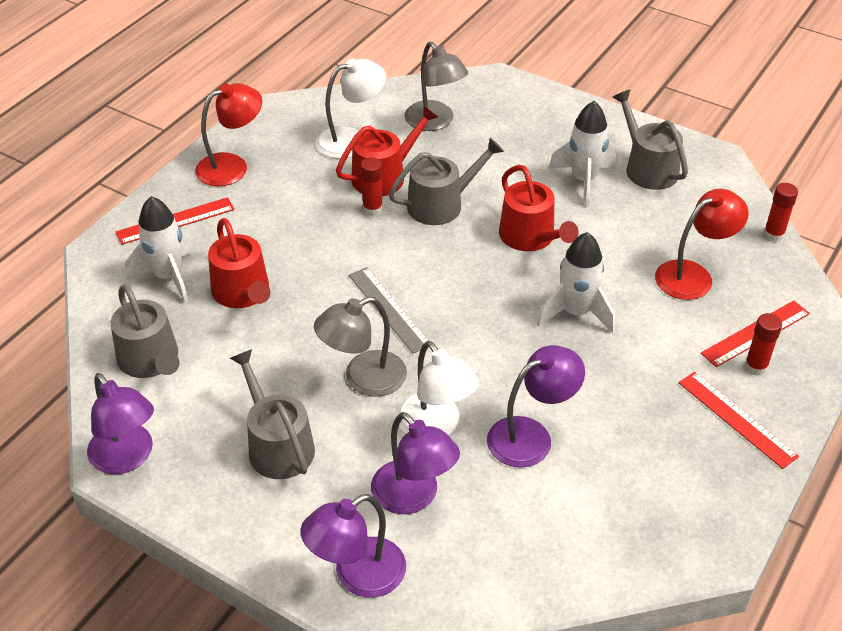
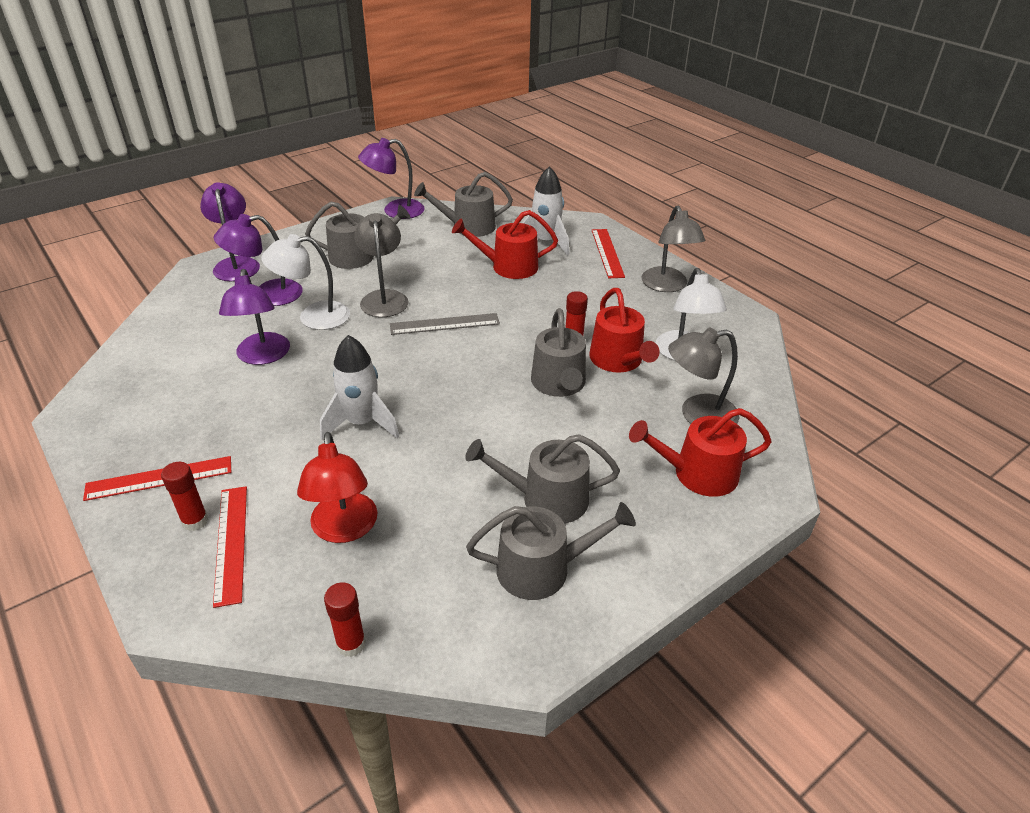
camera: 110 degrees right, 5 degrees down
red lamp [195,83,262,186] -> grey lamp [641,206,705,292]
red watering can [499,165,579,251] -> red watering can moved to [629,408,772,497]
white rocket [548,101,617,206] -> grey watering can [465,434,620,524]

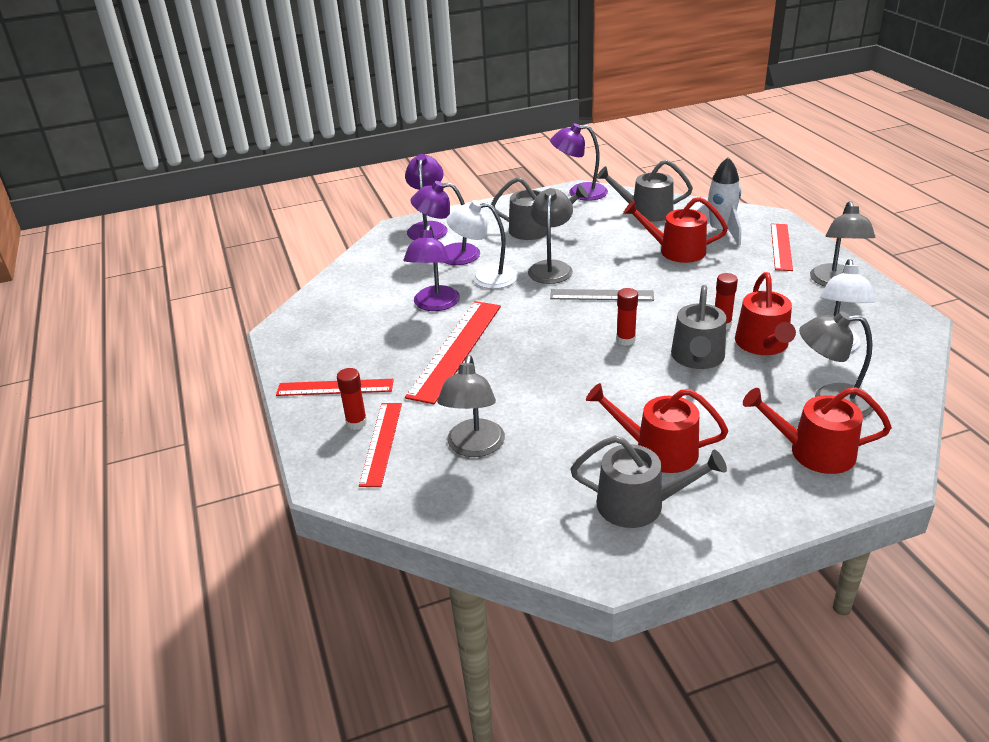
camera: 20 degrees right, 5 degrees down
red lamp [297,432,378,543] -> grey lamp [437,355,505,457]
white rocket [320,335,399,440] -> none
red glue stick [324,582,366,657] -> red glue stick moved to [616,288,638,346]
grey watering can [465,434,620,524] -> red watering can [586,383,728,473]
none -> red ruler [405,301,501,404]

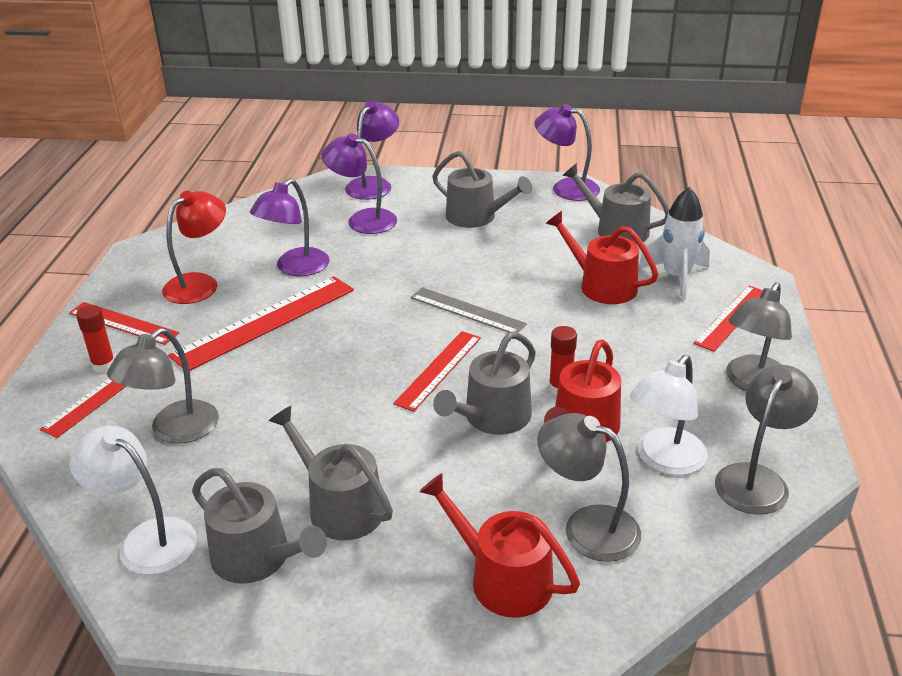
camera: 25 degrees right, 0 degrees up
white lamp [446,200,518,289] -> white lamp moved to [69,426,197,575]
grey lamp [528,188,573,284] -> grey lamp moved to [715,365,818,515]
red watering can [586,383,728,473] -> grey watering can [269,406,393,540]
red glue stick [616,288,638,346] -> red ruler [393,331,481,412]
none -> red lamp [162,191,226,304]

